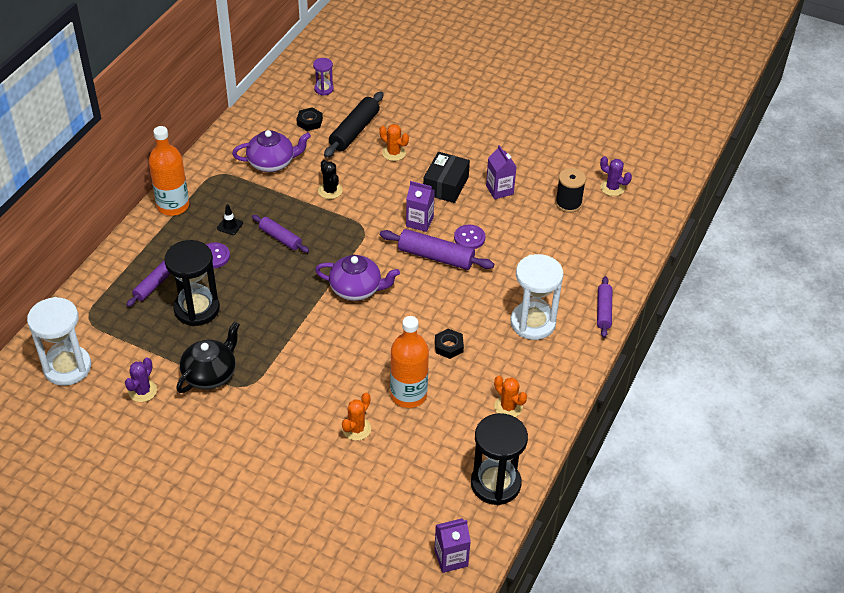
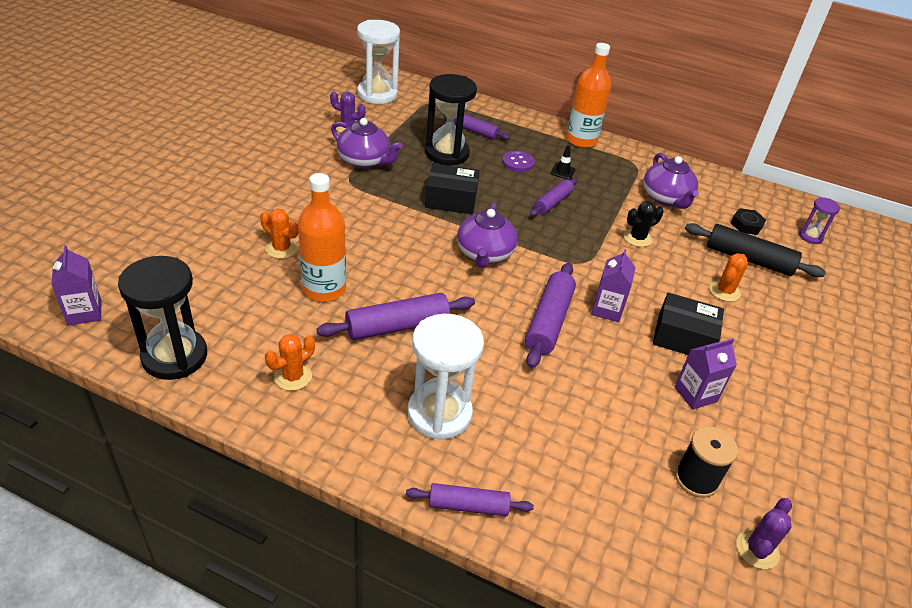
camera: 85 degrees right, 5 degrees down
black teapot [176,321,240,393] -> purple teapot [331,118,403,169]
black nut [435,328,464,359] -> purple rolling pin [317,293,475,340]
purple button [454,225,485,249] -> none
none -> black box [425,163,480,214]

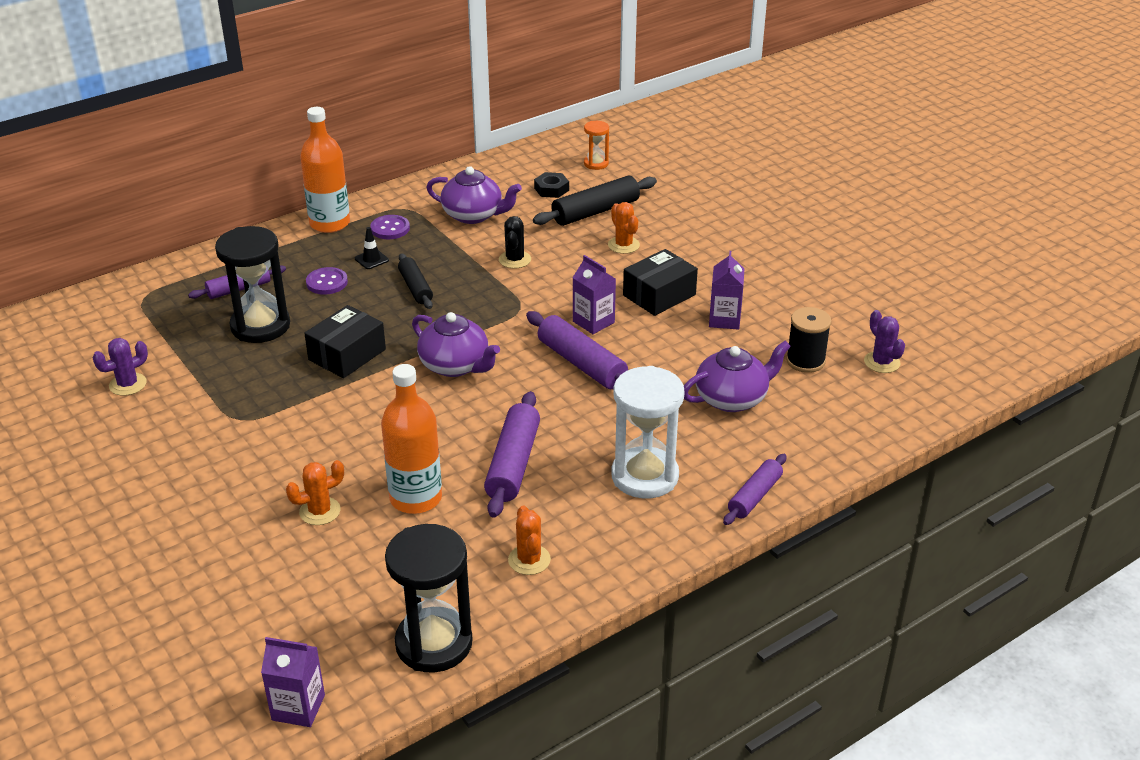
camera: 55 degrees left, 5 degrees down
purple teapot [331,118,403,169] -> purple teapot moved to [684,341,791,412]
white hourglass [357,20,400,104] -> none
purple rolling pin [530,178,577,216] -> black rolling pin [398,253,433,309]
purple hourglass [799,198,840,244] -> orange hourglass [584,121,609,170]
none -> purple button [370,215,410,239]

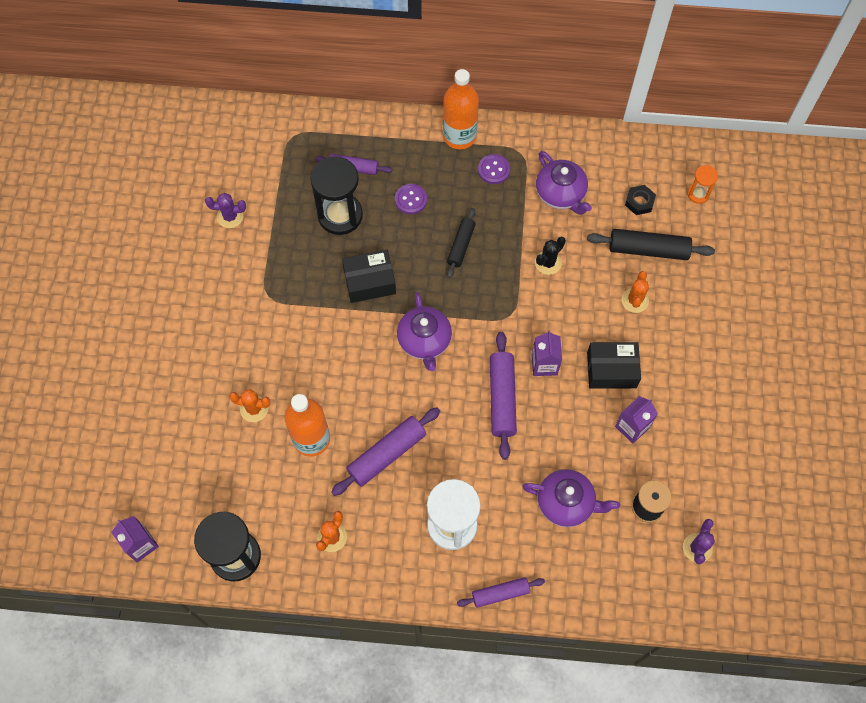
camera: 40 degrees right, 30 degrees up
black traffic cone [355,227,389,269] -> none

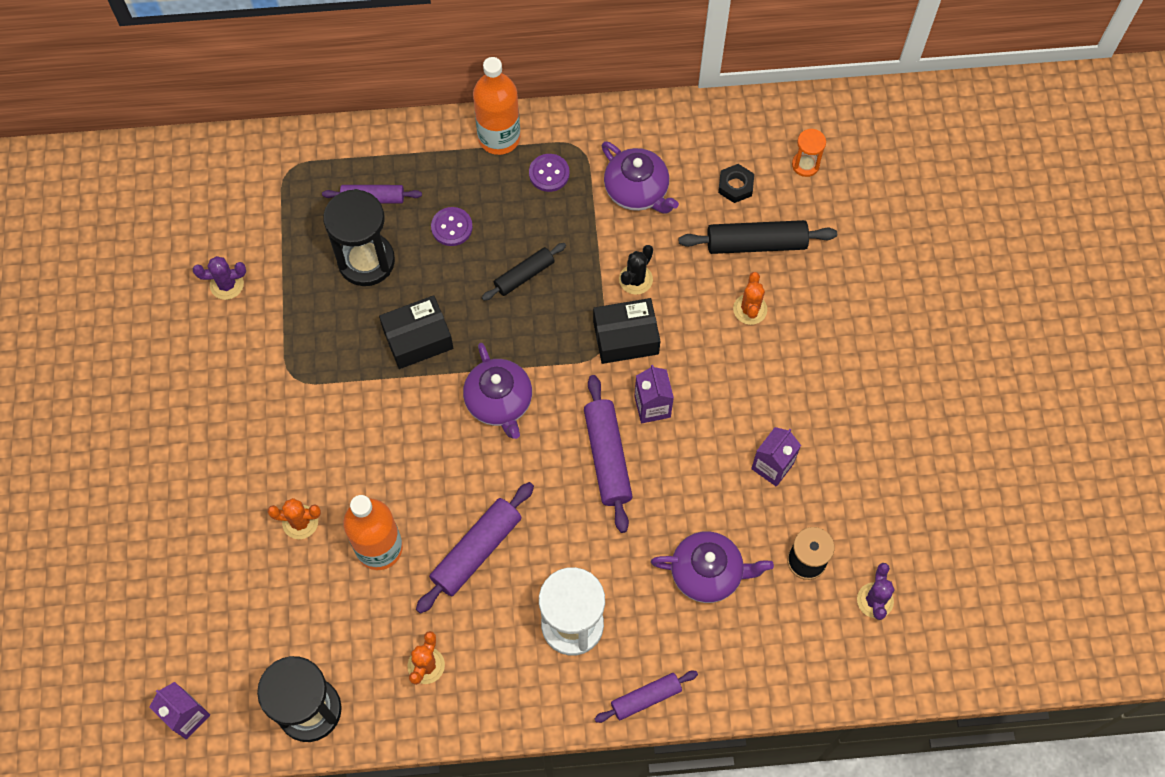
camera: 10 degrees left, 0 degrees up
black rolling pin [447,208,476,278] -> black rolling pin turned 45 degrees clockwise [482,243,566,301]
black box [587,342,641,389] -> black box moved to [593,298,660,364]

